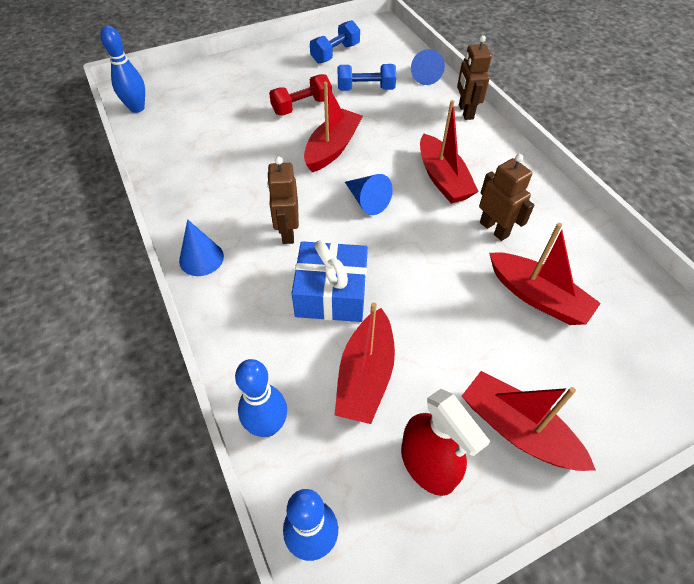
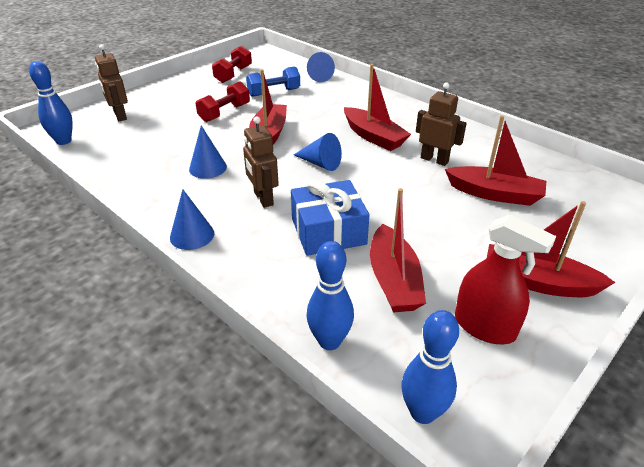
camera: 20 degrees left, 15 degrees down
blue dumbbell [310,20,360,63] -> red dumbbell [212,46,252,83]
brown robot [457,35,492,120] -> brown robot moved to [95,44,128,121]
none -> blue cone [189,125,227,179]

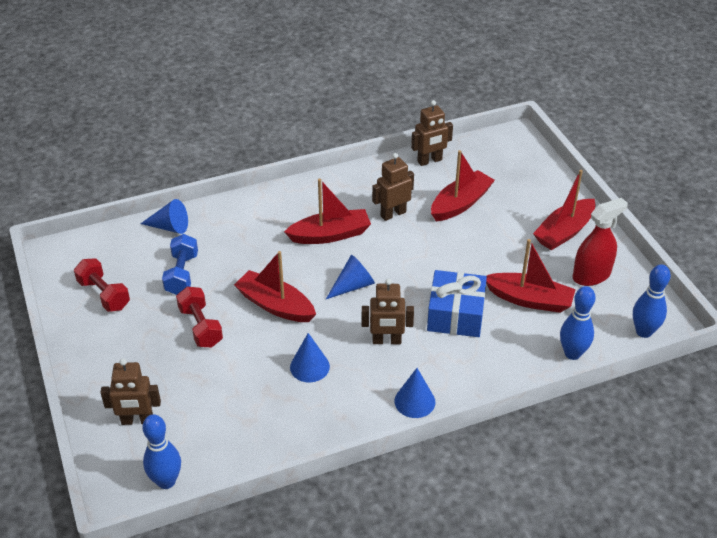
camera: 65 degrees left, 5 degrees up
none -> brown robot [411,100,453,166]

